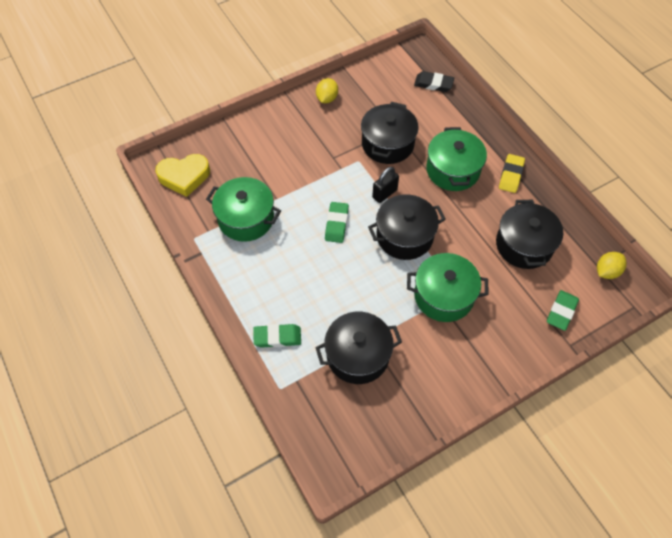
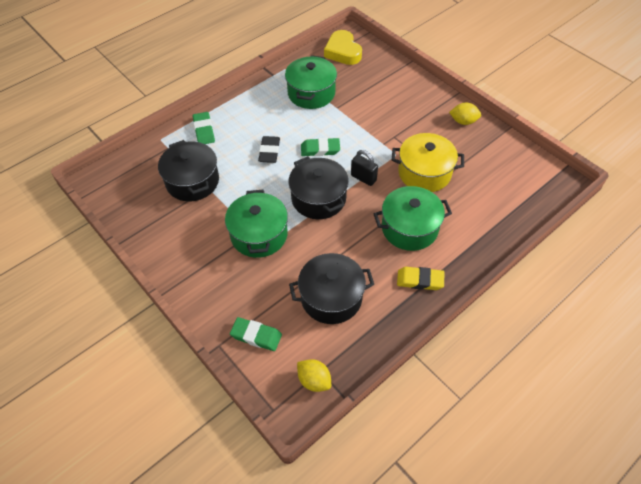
camera: 80 degrees right, 5 degrees down
black pot [361,102,419,164] -> yellow pot [392,133,464,192]
black eraser [414,71,454,92] -> black eraser moved to [258,136,280,163]

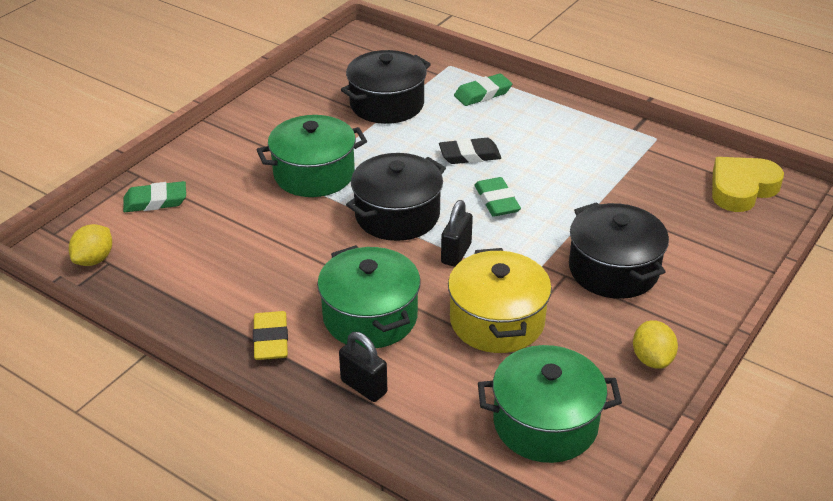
camera: 75 degrees right, 15 degrees down
green eraser [230,317,282,351] -> green eraser turned 75 degrees clockwise [123,181,186,212]
green pot [285,55,337,109] -> green pot moved to [478,345,622,463]
black pot [289,253,374,324] -> black pot moved to [569,202,669,299]
none -> black padlock [339,332,387,402]

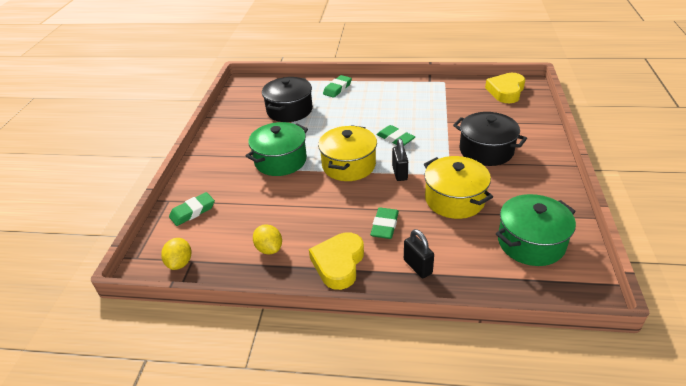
camera: 25 degrees left, 0 degrees up
yellow eraser [253,311,288,360] -> yellow heart [309,232,364,290]
green pot [317,245,421,349] -> green eraser [370,207,399,239]
black padlock [339,332,387,402] -> black padlock turned 45 degrees clockwise [404,229,434,278]
black pot [346,153,446,241] -> yellow pot [318,125,377,181]
black eraser [439,138,501,164] -> none
yellow lemon [633,320,678,369] -> yellow lemon moved to [253,224,282,254]

